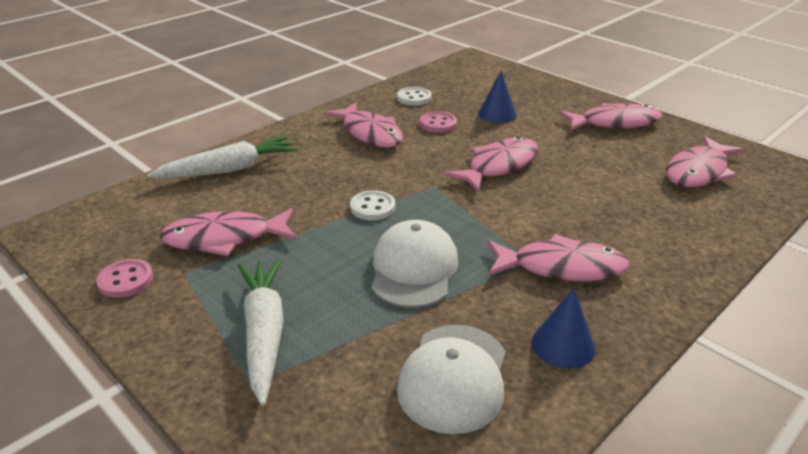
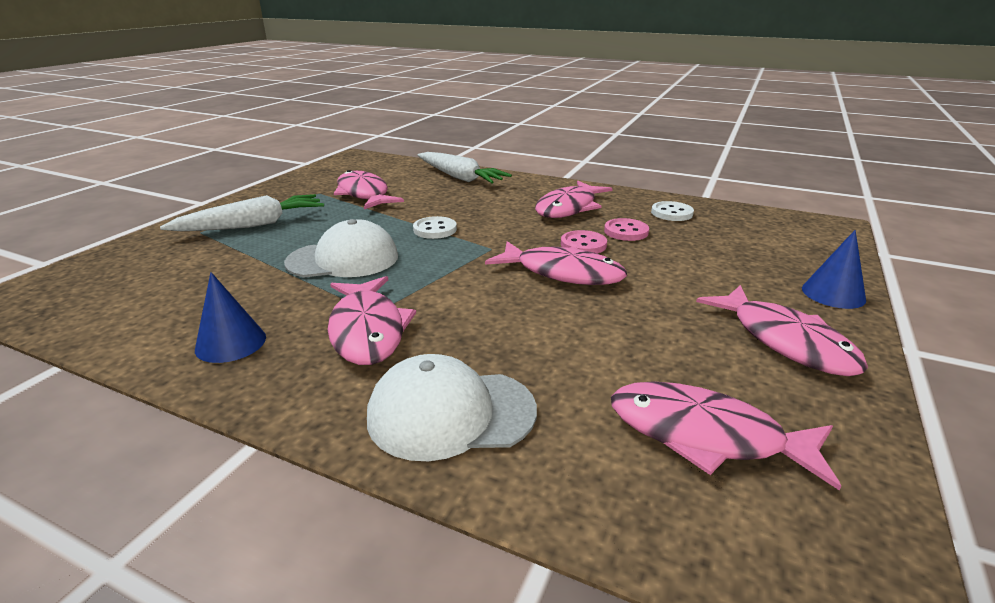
camera: 70 degrees right, 5 degrees down
pink button [96,259,153,298] -> pink button moved to [561,230,607,254]
white cap [397,325,506,434] -> white cap moved to [367,354,537,461]
blue cone [478,71,517,123] -> blue cone moved to [802,230,866,309]

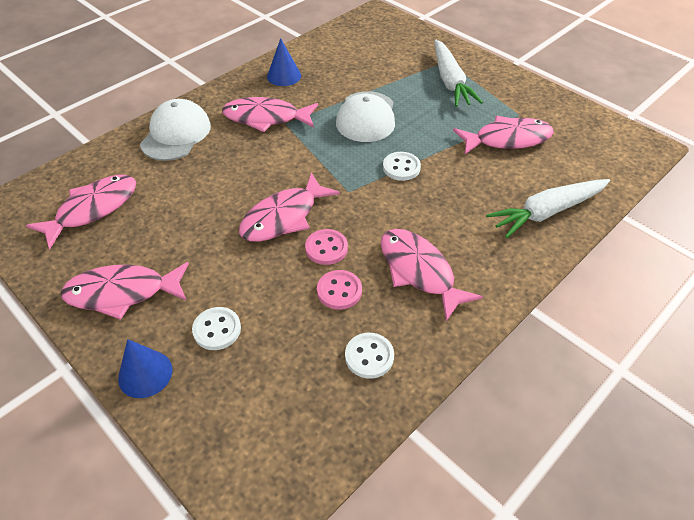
camera: 110 degrees right, 20 degrees up
none -> white button [192,307,241,350]

